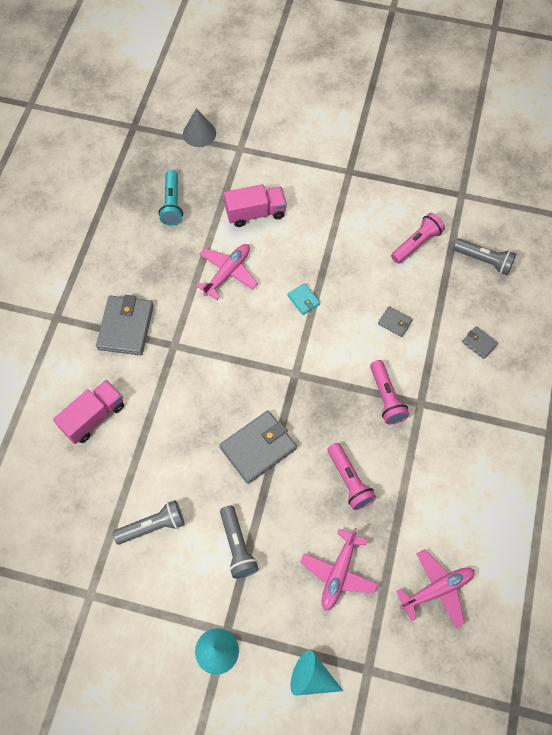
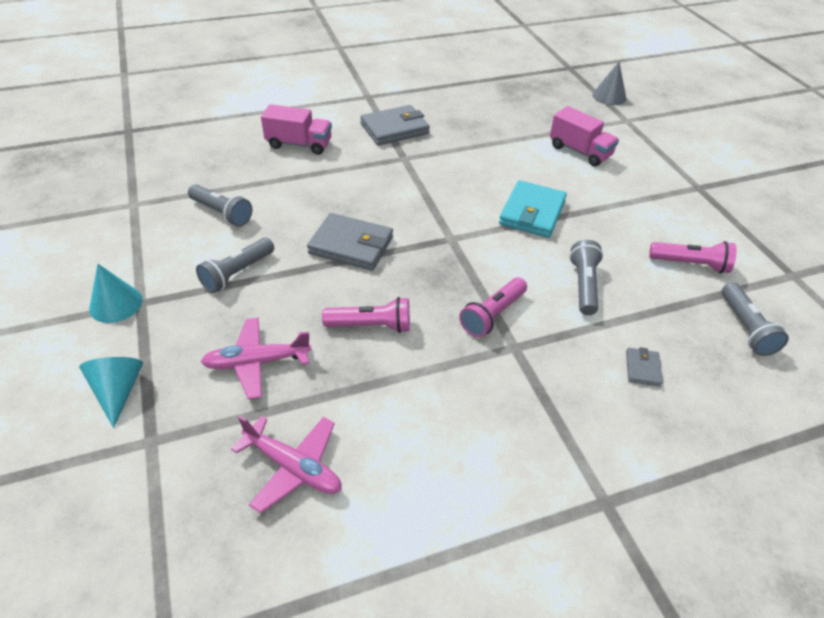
camera: 55 degrees right, 20 degrees down
turquoise flashlight [159,170,183,226] -> none
pink plane [195,244,258,300] -> none
turquoise wallet [287,283,320,315] -> turquoise wallet [499,180,567,238], size x2.07
pink flashlight [327,443,376,510] -> pink flashlight turned 120 degrees counterclockwise [322,297,410,333]
grey wallet [378,306,413,337] -> grey flashlight [569,240,603,315]

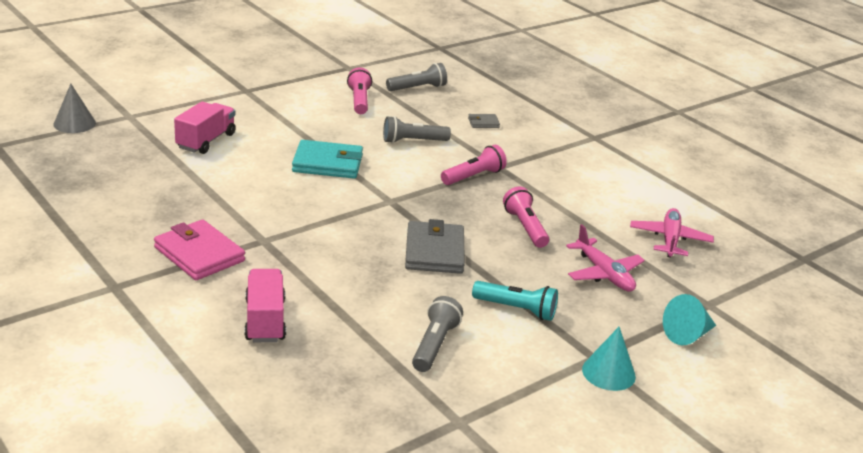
camera: 110 degrees left, 15 degrees down
grey flashlight [196,238,274,293] -> turquoise flashlight [472,281,558,321]
grey wallet [360,105,430,146] -> pink wallet [154,220,245,280]
pink flashlight [459,278,527,337] -> pink flashlight turned 60 degrees counterclockwise [441,145,507,185]

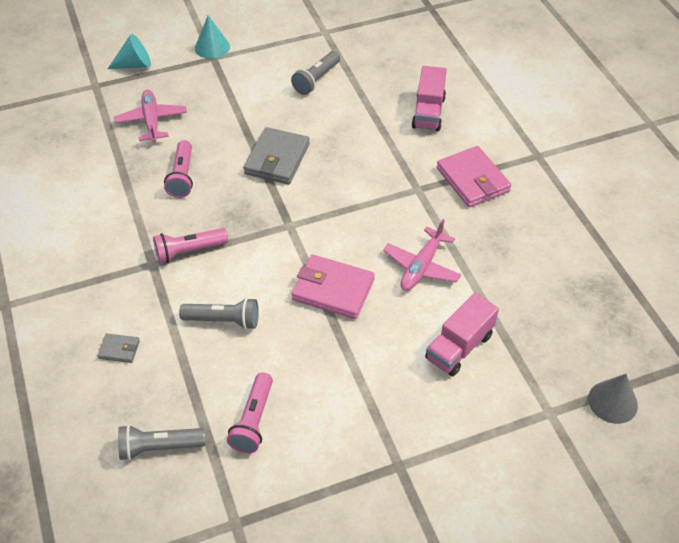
camera: 160 degrees left, 20 degrees up
turquoise wallet [292,140,363,179] -> pink wallet [292,255,375,319]
turquoise flashlight [472,281,558,321] -> none
pink plane [630,208,714,258] -> pink plane moved to [383,219,461,291]

